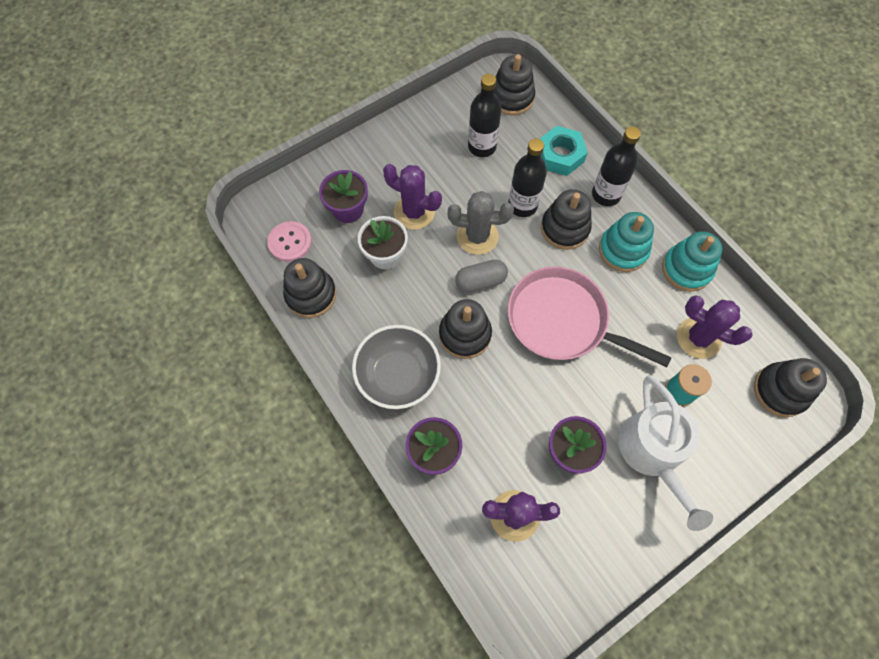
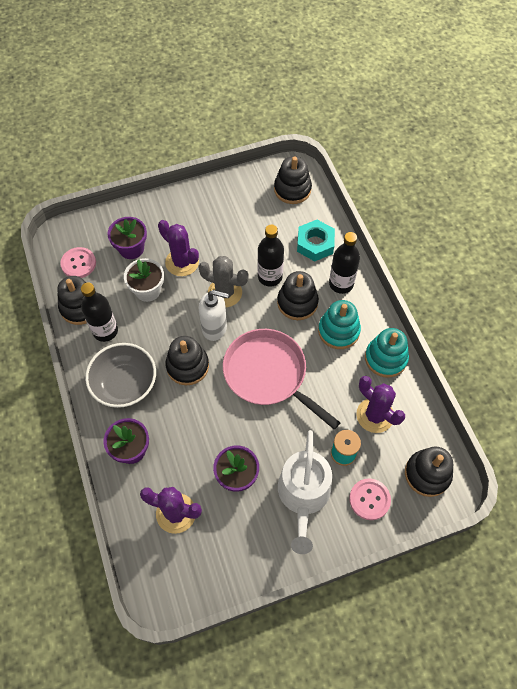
camera: 15 degrees right, 5 degrees down
grey capsule [455,260,508,292] -> white soap dispenser [199,290,229,341]
black bottle [468,74,502,157] -> black bottle moved to [81,283,118,342]
none -> pink button [349,478,391,520]

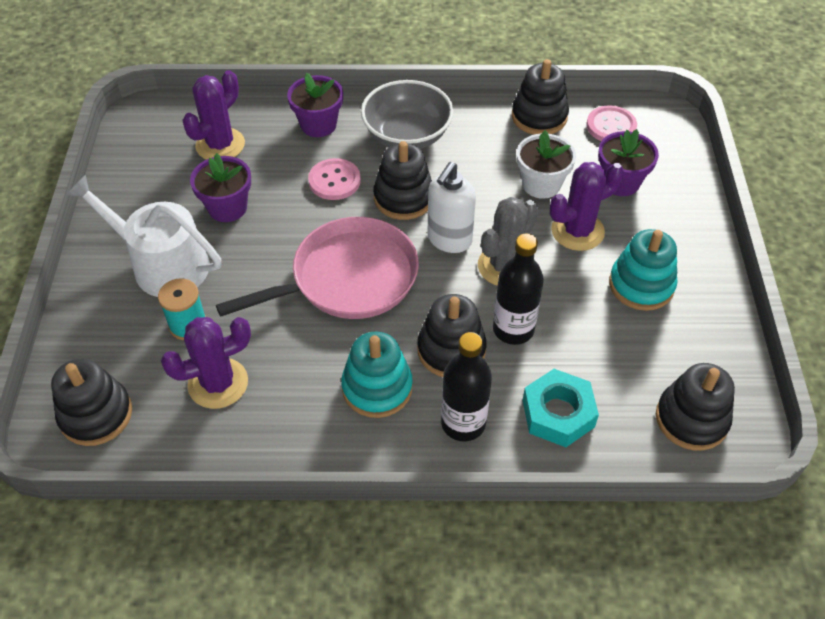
camera: 110 degrees right, 10 degrees down
black bottle [81,283,118,342] -> none
pink button [349,478,391,520] -> pink button moved to [308,158,361,200]
turquoise stacking toy [365,328,409,378] -> turquoise stacking toy moved to [609,229,678,311]

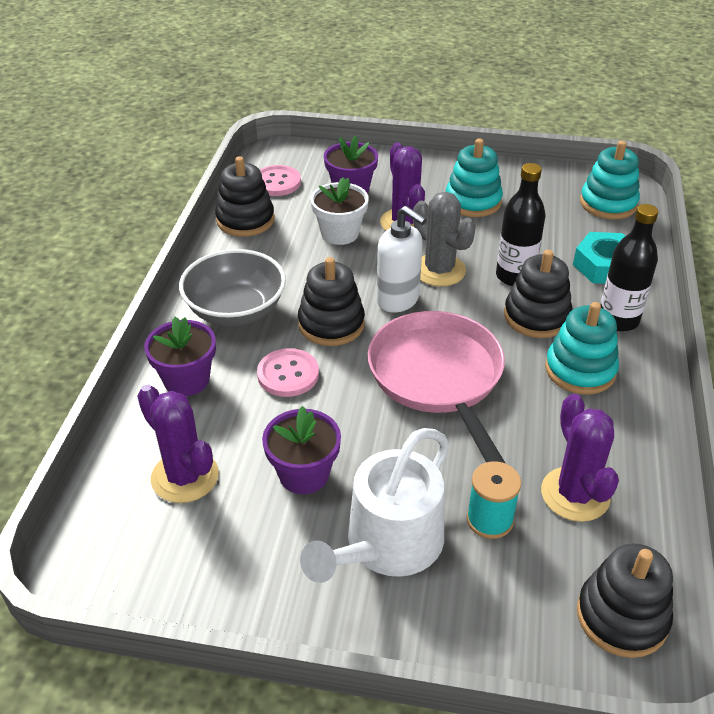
camera: 80 degrees left, 10 degrees down
black stacking toy [656,363,735,451] -> turquoise stacking toy [580,141,640,219]

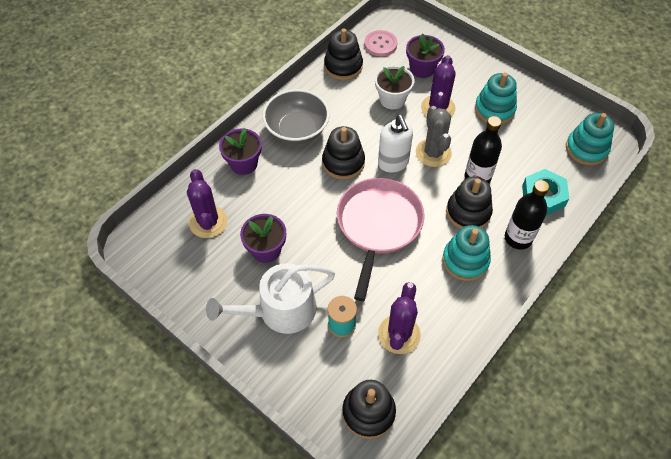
camera: 30 degrees right, 15 degrees up
pink button [257,348,319,397] -> none

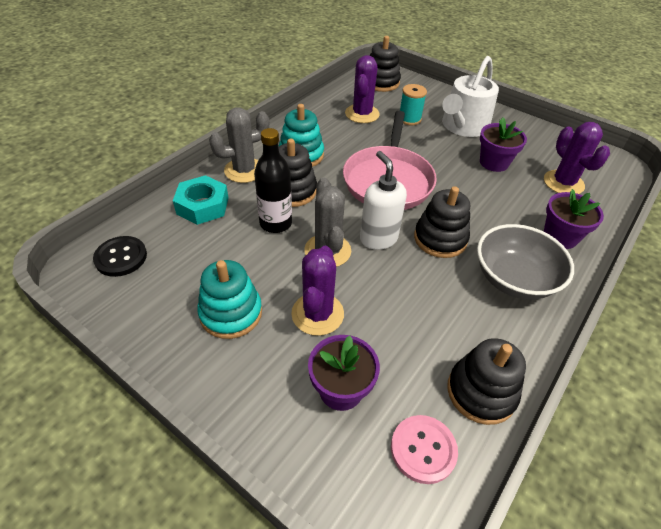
camera: 175 degrees right, 10 degrees down
white watering can [206,263,335,334] -> white watering can turned 150 degrees clockwise [442,56,499,137]
white flower pot [375,65,414,109] -> none
black bottle [505,180,549,250] -> grey cactus [209,107,269,183]
turquoise stacking toy [566,113,614,166] -> black button [93,236,147,277]

